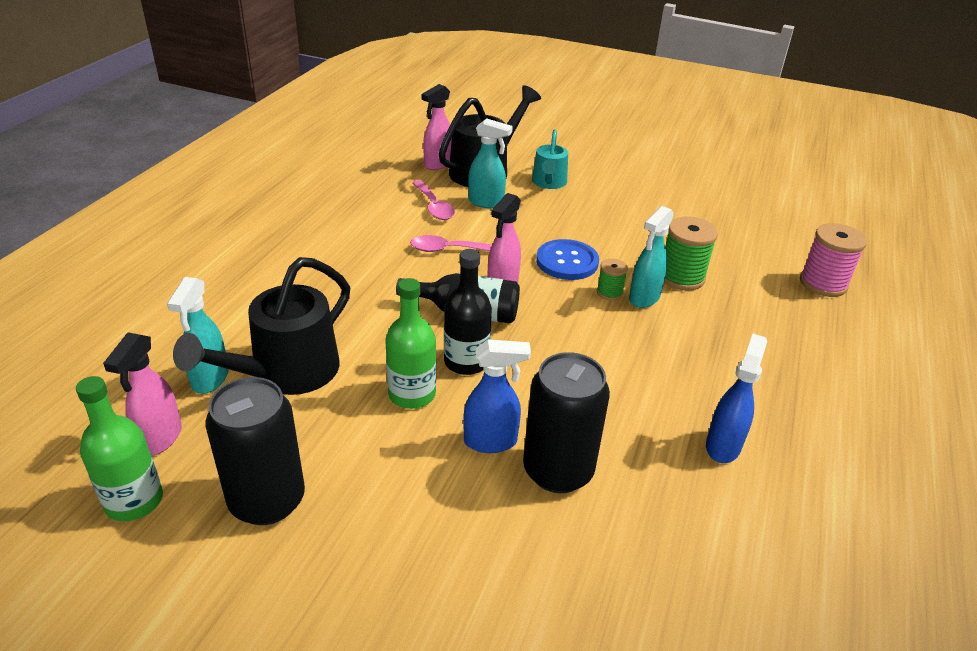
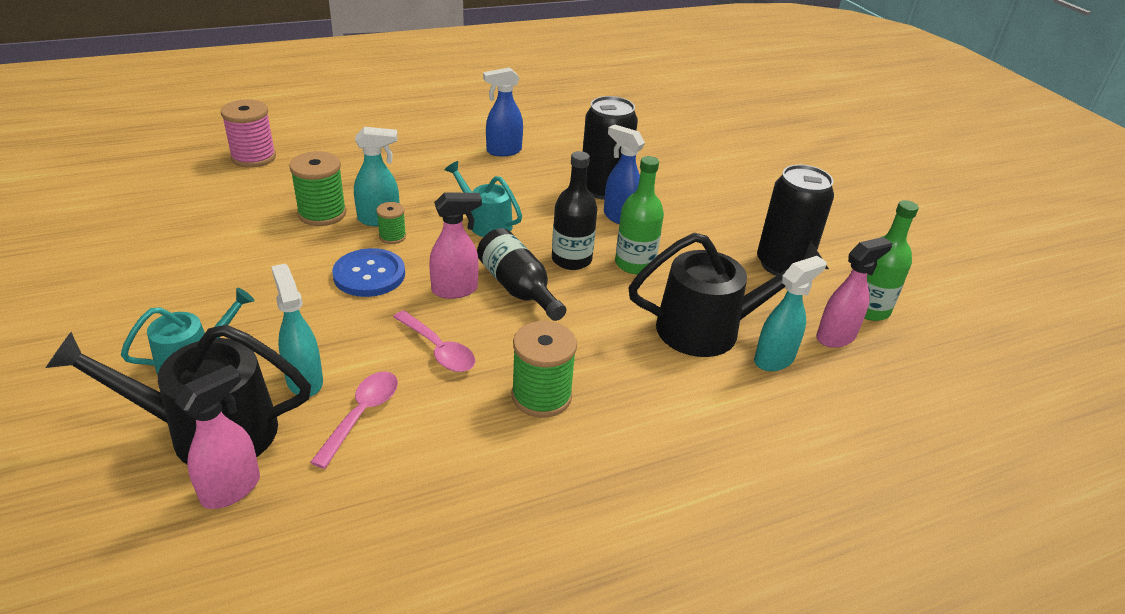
camera: 135 degrees left, 0 degrees up
pink spray bottle [422,84,452,170] -> pink spray bottle turned 45 degrees counterclockwise [175,364,260,509]
none -> turquoise watering can [444,161,522,237]
none -> green spool [512,321,577,418]

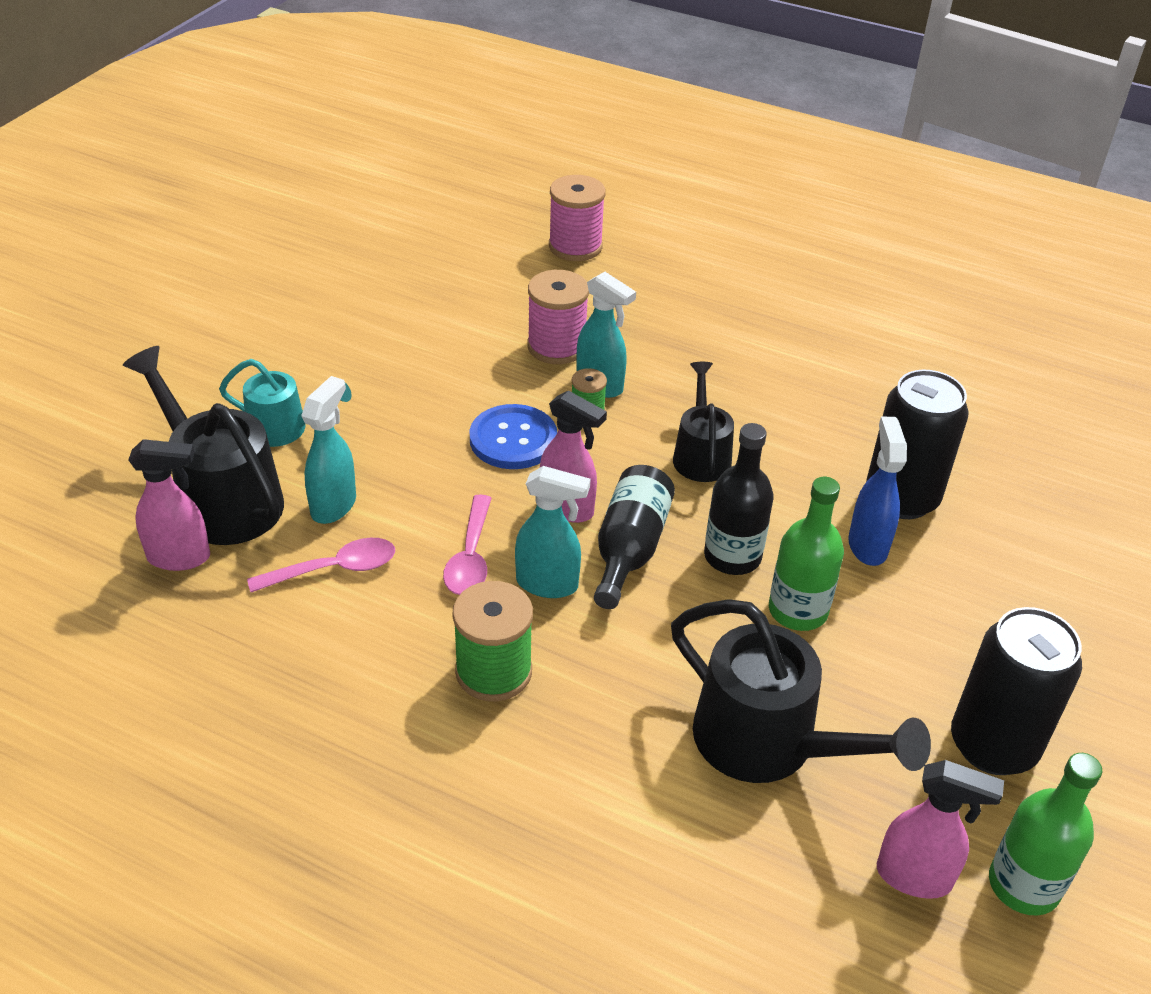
camera: 50 degrees right, 5 degrees up
green spool [289,151,346,226] -> pink spool [527,270,589,364]
turquoise watering can [444,161,522,237] -> black watering can [673,362,734,482]
blue spray bottle [483,67,523,156] -> none
turquoise spray bottle [754,256,827,371] -> turquoise spray bottle moved to [515,466,590,598]

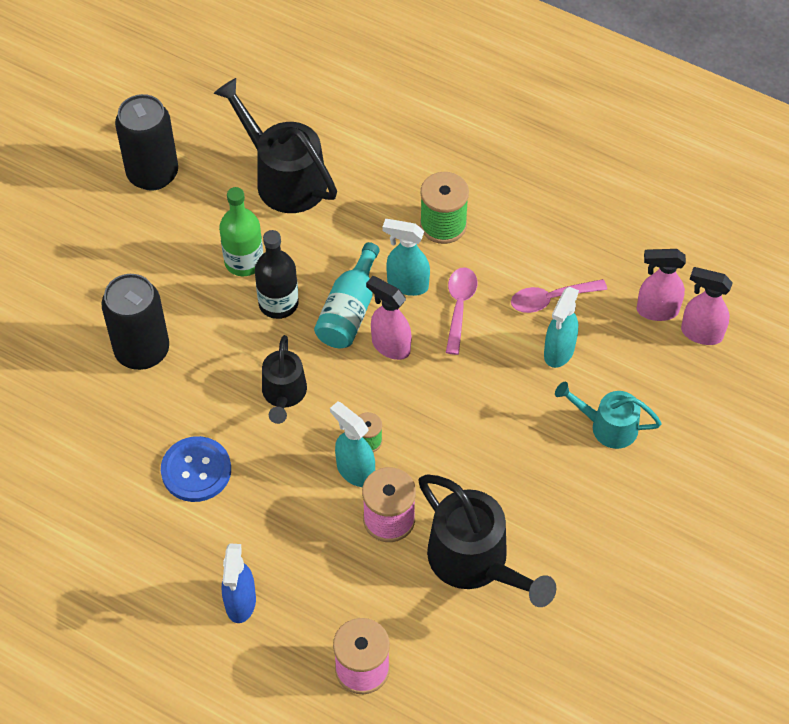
camera: 175 degrees left, 15 degrees up
black watering can [123,346,284,545] -> black watering can moved to [418,475,556,607]
blue button [470,404,557,469] -> blue button moved to [161,436,231,502]
black bottle [594,465,675,609] -> turquoise bottle [314,242,379,348]
blue spray bottle [848,416,907,566] -> blue spray bottle moved to [222,544,256,623]
pink spray bottle [877,760,1004,899] -> pink spray bottle moved to [681,267,733,345]
green bottle [989,753,1102,916] -> none

